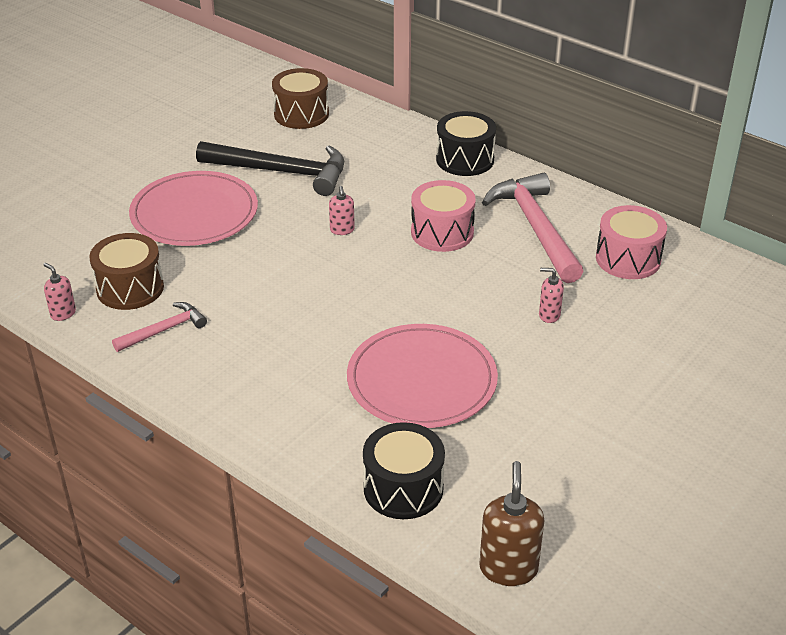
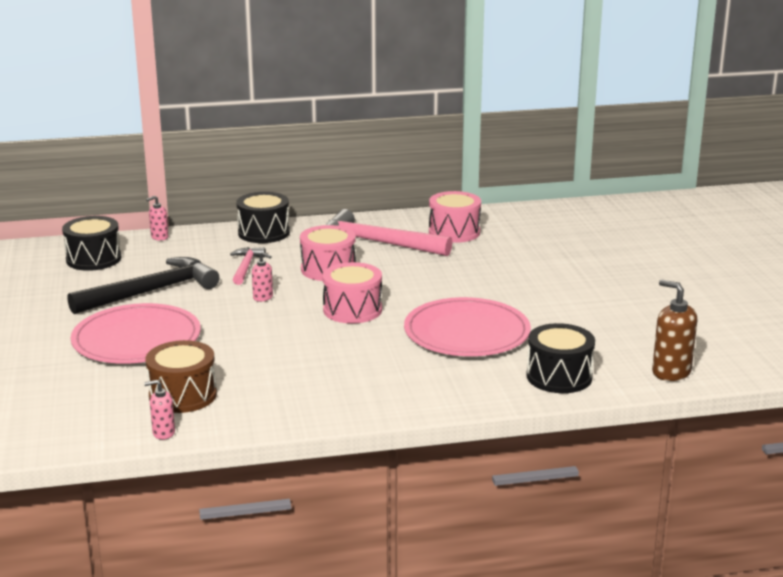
camera: 50 degrees left, 15 degrees down
pink hammer [112,302,207,352] -> pink hammer moved to [230,247,266,285]
brown drum [272,68,329,129] -> black drum [62,216,121,271]
pink soap dispenser [539,268,564,323] -> pink soap dispenser moved to [146,196,168,241]
none -> pink drum [322,262,382,324]

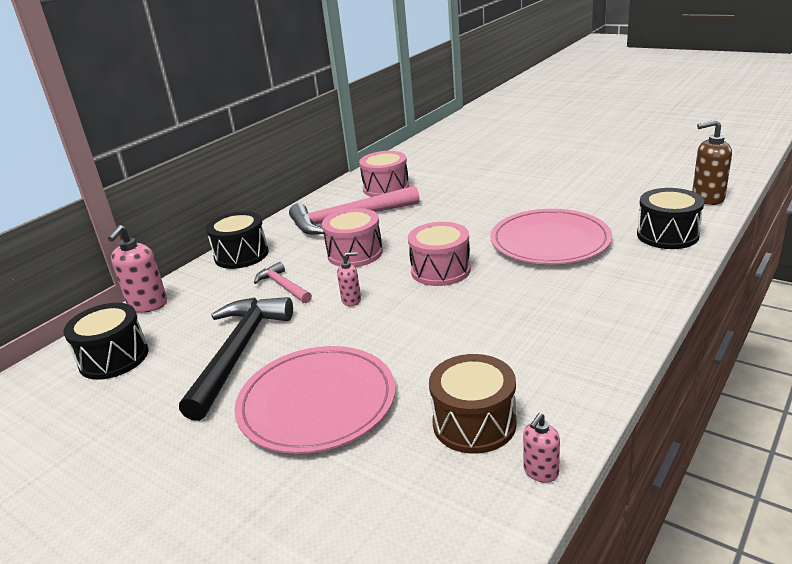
camera: 40 degrees left, 5 degrees up
pink soap dispenser [146,196,168,241] -> pink soap dispenser [108,225,167,313], size x1.75

